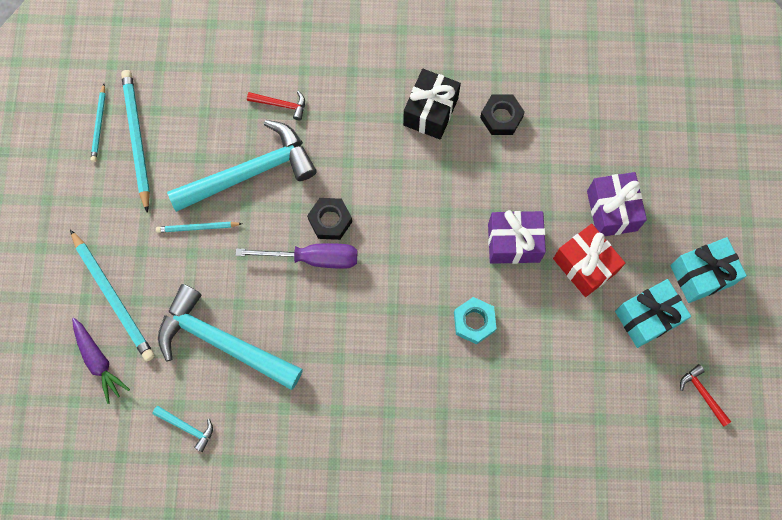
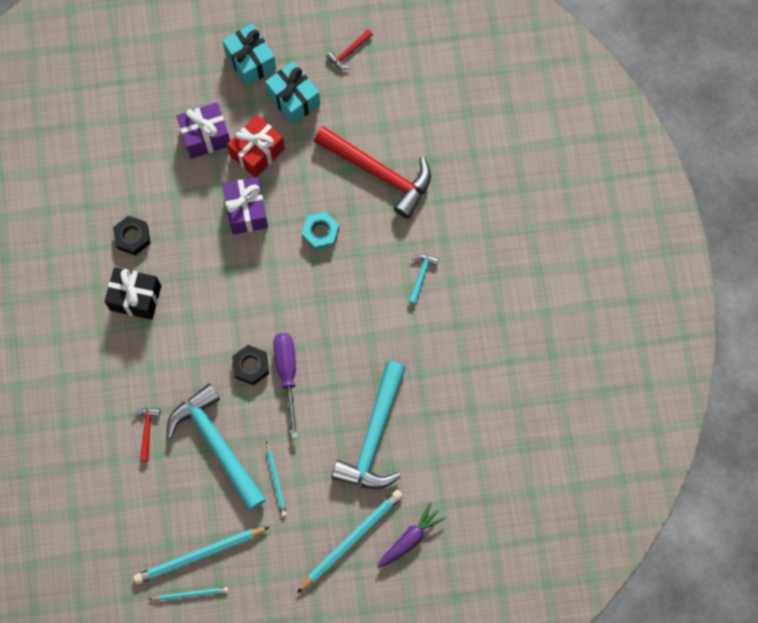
camera: 100 degrees left, 0 degrees up
turquoise hammer [153,406,213,452] -> turquoise hammer moved to [409,254,439,305]
none -> red hammer [314,126,431,219]

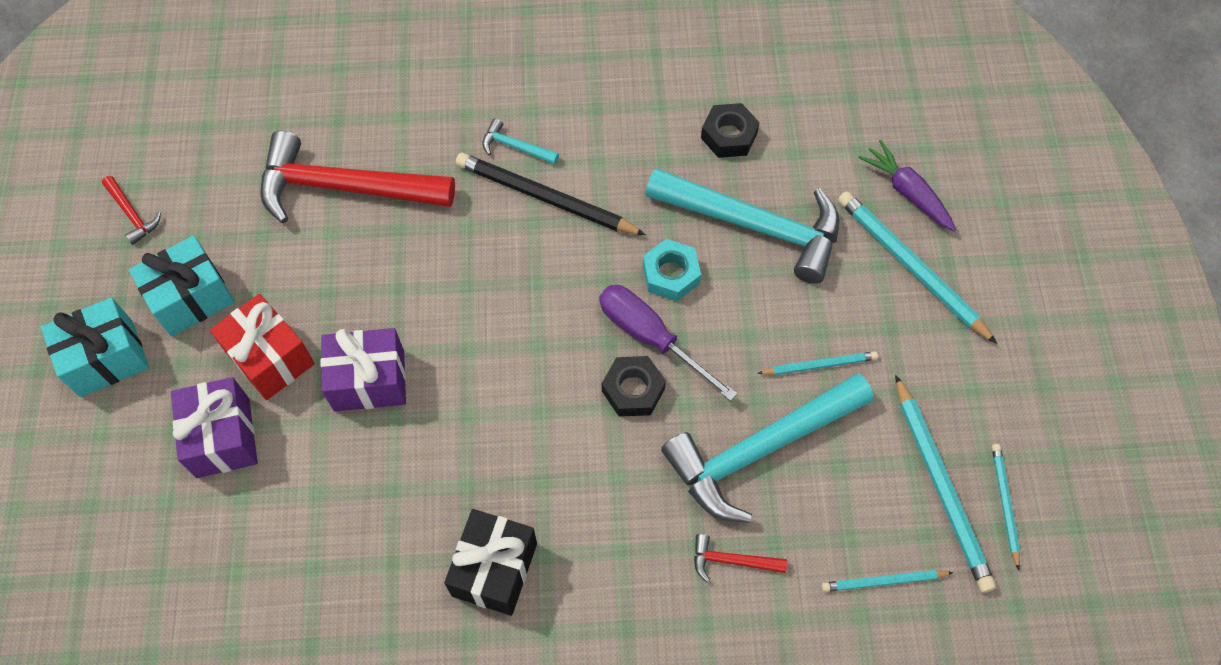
camera: 85 degrees left, 10 degrees down
black nut [113,216,151,255] -> black nut moved to [701,103,760,158]
purple screwdriver [273,333,298,438] -> purple screwdriver turned 45 degrees clockwise [599,285,737,401]
turquoise nut [302,212,339,251] -> turquoise nut moved to [643,239,701,301]
red hammer [314,126,431,219] -> red hammer turned 120 degrees counterclockwise [260,131,455,223]
none -> black pencil [456,153,646,235]
none -> turquoise pencil [822,570,953,592]

